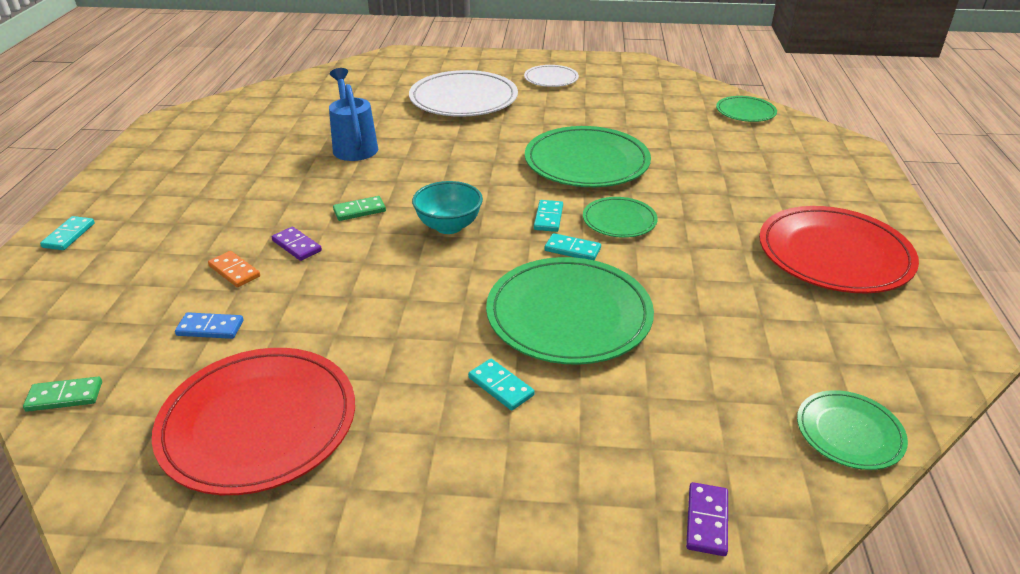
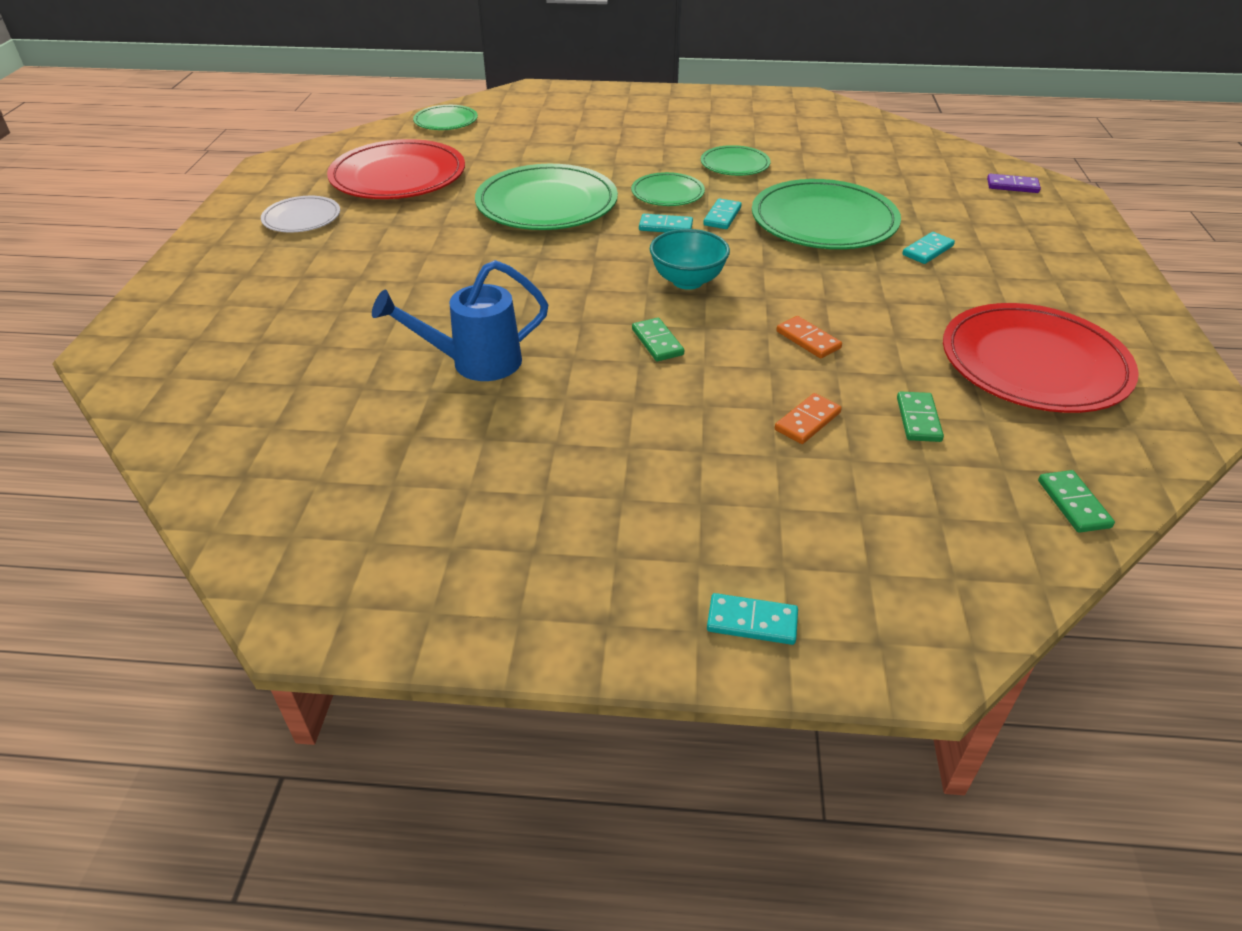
camera: 90 degrees left, 5 degrees up
blue domino [175,312,243,339] -> green domino [897,391,944,442]
purple domino [272,227,322,261] -> none
white plate [409,70,518,117] -> none
red plate [759,206,919,293] -> red plate moved to [327,139,465,199]
green plate [797,390,908,470] -> green plate moved to [701,145,771,176]
none -> orange domino [776,316,842,358]

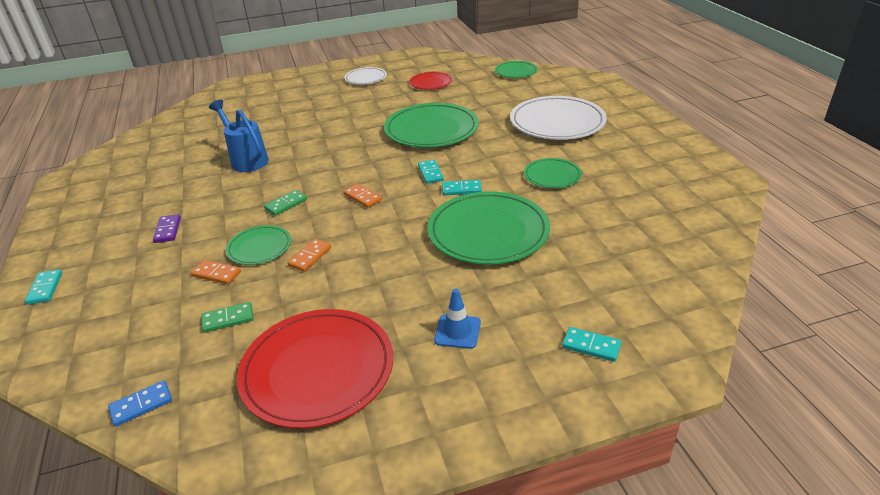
camera: 70 degrees right, 5 degrees down
red plate [327,139,465,199] -> red plate [409,72,453,90], size x0.53
green plate [631,172,705,206] -> green plate moved to [226,225,291,265]
turquoise bowl [650,229,730,290] -> orange domino [343,184,382,208]
turquoise domino [902,232,955,264] -> turquoise domino moved to [562,327,621,362]
purple domino [987,174,1041,193] -> purple domino moved to [153,214,181,243]
green domino [1038,470,1115,533] -> blue domino [108,380,172,427]
none -> blue traffic cone [434,288,481,349]
none -> white plate [510,96,607,140]

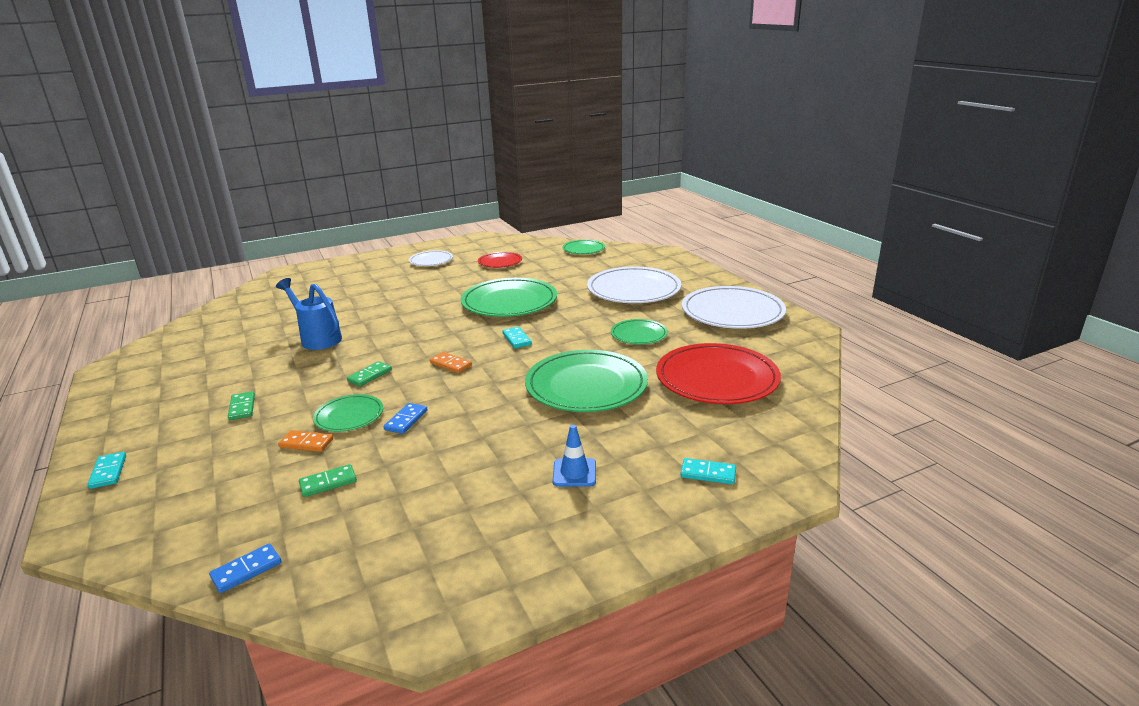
camera: 10 degrees left, 10 degrees down
purple domino [153,214,181,243] -> green domino [228,391,255,420]
red plate [237,309,393,429] -> red plate moved to [656,343,781,404]
orange domino [287,239,331,272] -> blue domino [384,403,427,434]
turquoise domino [442,180,482,195] -> none
none -> white plate [682,286,786,329]

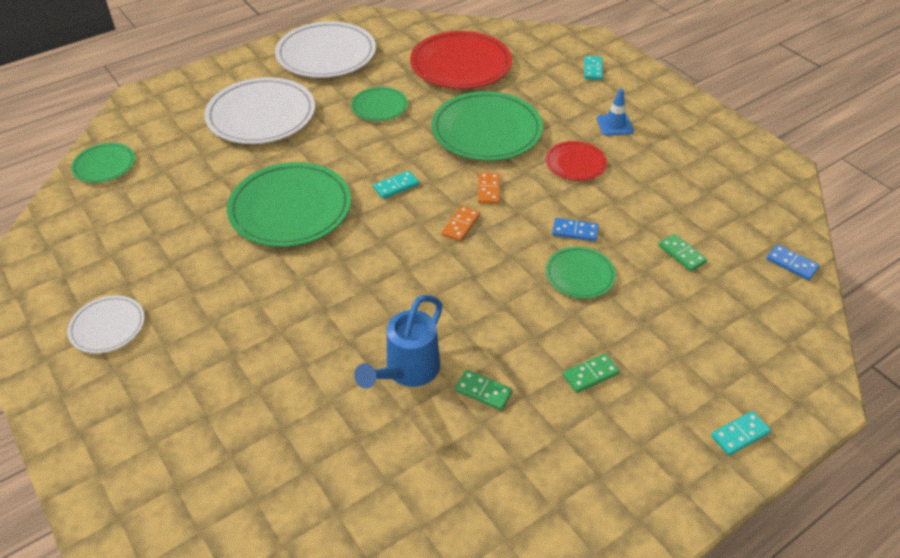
camera: 100 degrees left, 20 degrees up
orange domino [278,430,333,452] -> orange domino moved to [478,173,500,204]
green domino [347,361,392,386] -> green domino moved to [455,370,513,410]
red plate [478,252,522,268] -> red plate moved to [545,141,607,181]

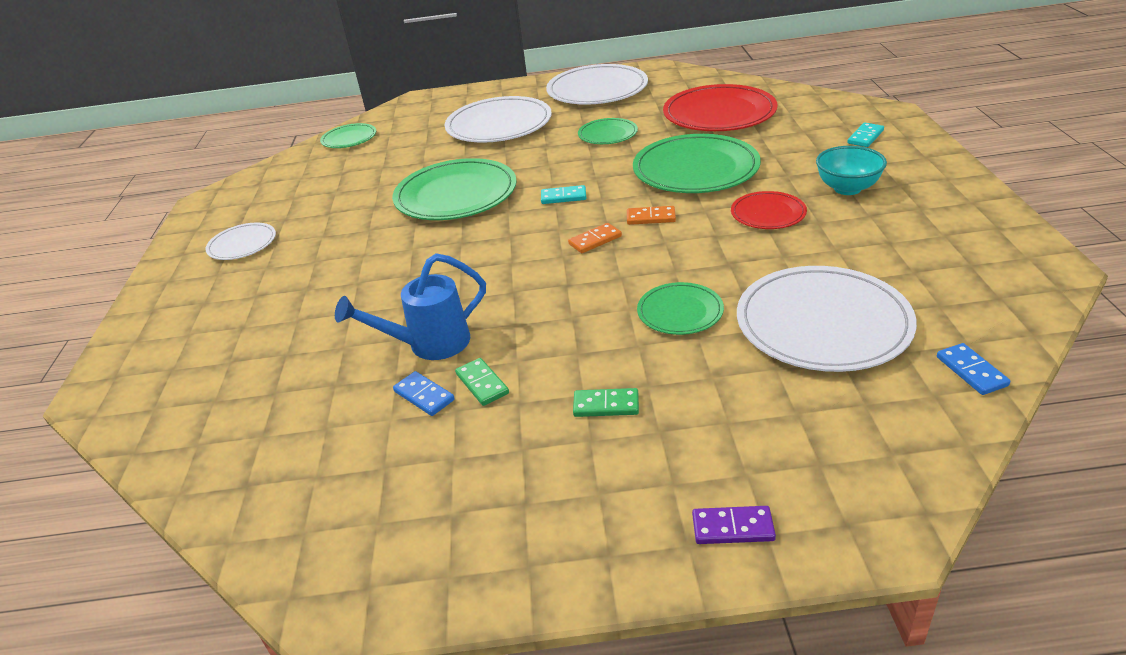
camera: 35 degrees right, 10 degrees down
orange domino [478,173,500,204] -> orange domino turned 60 degrees clockwise [627,206,676,225]
blue domino [552,218,599,242] -> blue domino moved to [393,371,455,416]
blue traffic cone [597,89,634,136] -> turquoise bowl [816,146,887,195]
green domino [659,234,707,271] -> white plate [737,266,917,372]
turquoise domino [711,411,771,456] -> purple domino [692,506,776,544]

